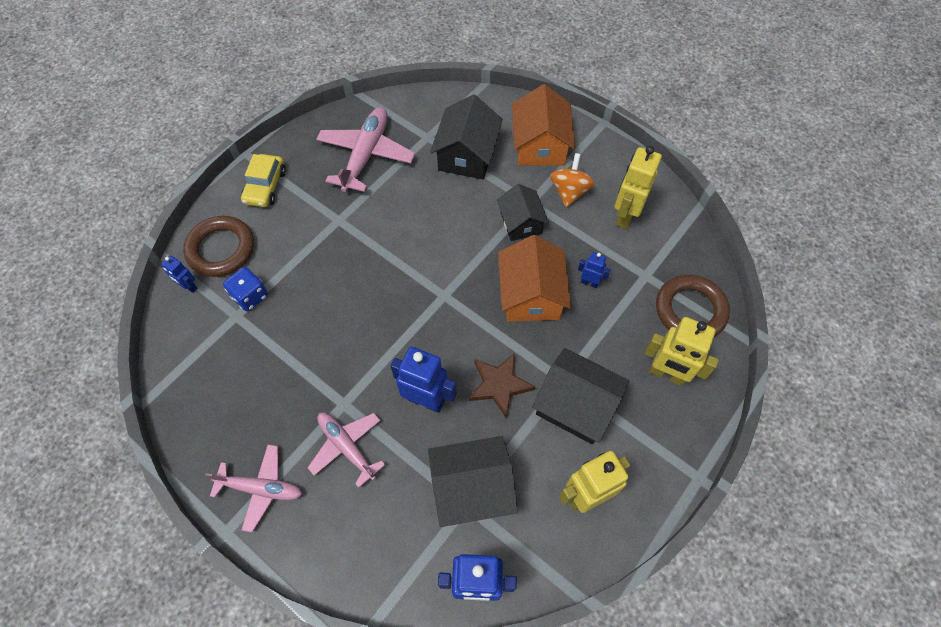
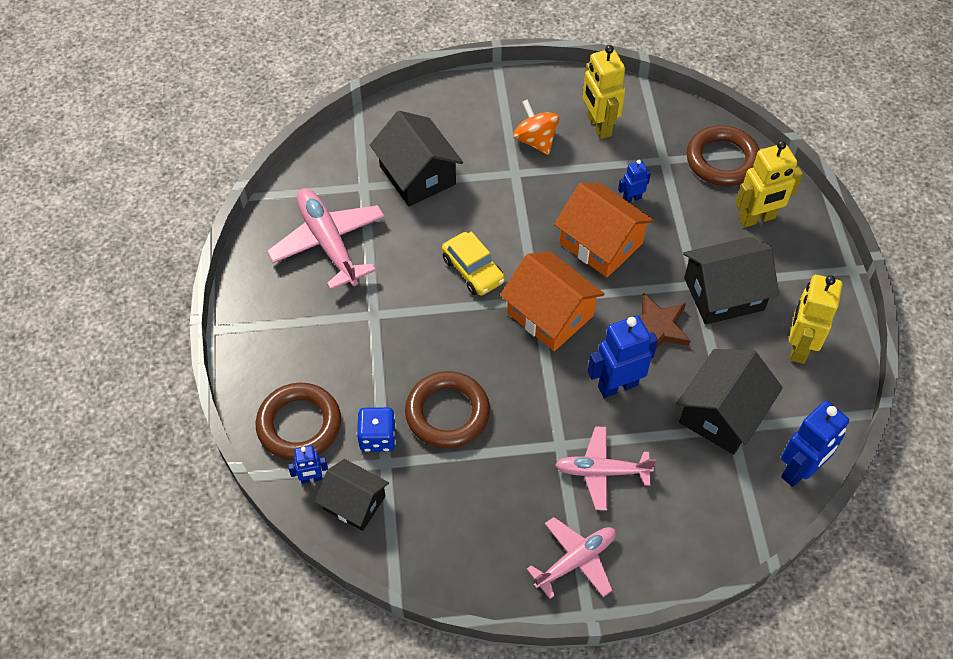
camera: 45 degrees left, 5 degrees down
yellow car [241,154,286,207] -> yellow car moved to [442,232,505,296]
black house [497,184,549,241] -> black house moved to [315,459,389,531]
orange house [512,84,575,166] -> orange house moved to [500,252,605,351]
none -> brown ring [405,371,490,449]

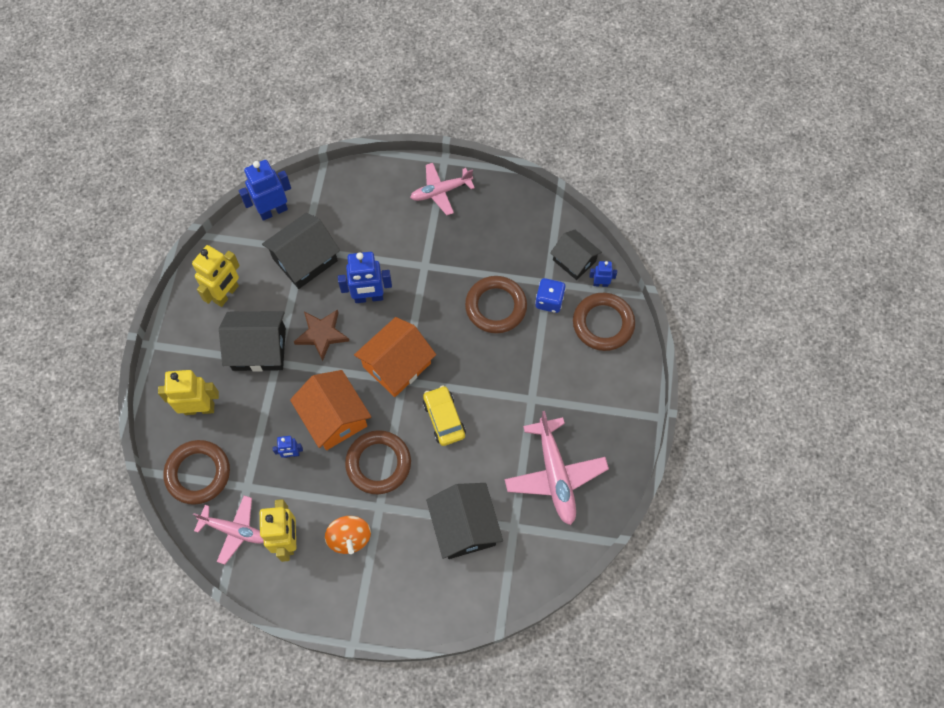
camera: 165 degrees left, 10 degrees up
orange house [500,252,605,351] -> orange house turned 75 degrees clockwise [354,317,436,397]
pink plane [555,426,656,510] -> pink plane moved to [193,496,264,565]
none -> brown ring [345,430,411,494]

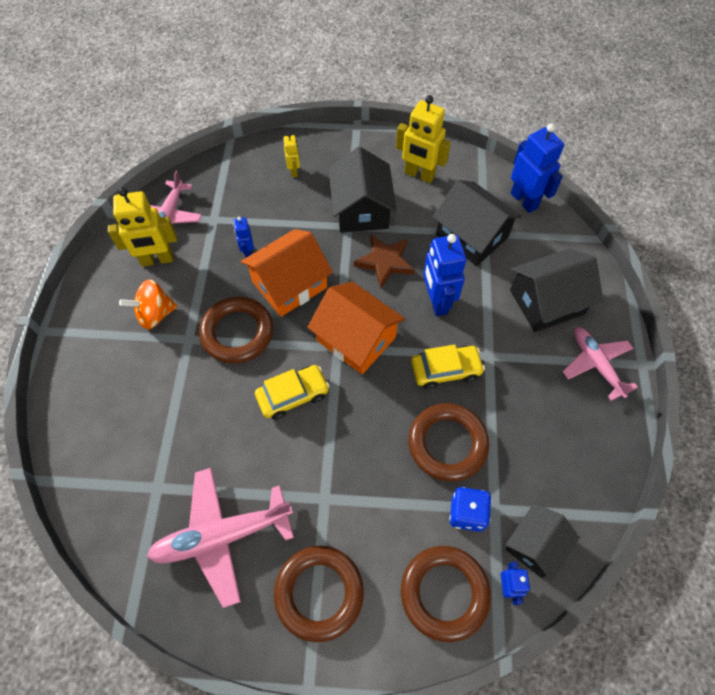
camera: 85 degrees right, 5 degrees down
yellow robot [158,370,219,415] -> yellow robot [283,133,300,177], size x0.52
brown ring [163,440,230,505] -> brown ring moved to [274,546,364,642]
black house [426,483,503,559] -> black house moved to [510,249,603,332]
none -> yellow car [411,344,485,389]

